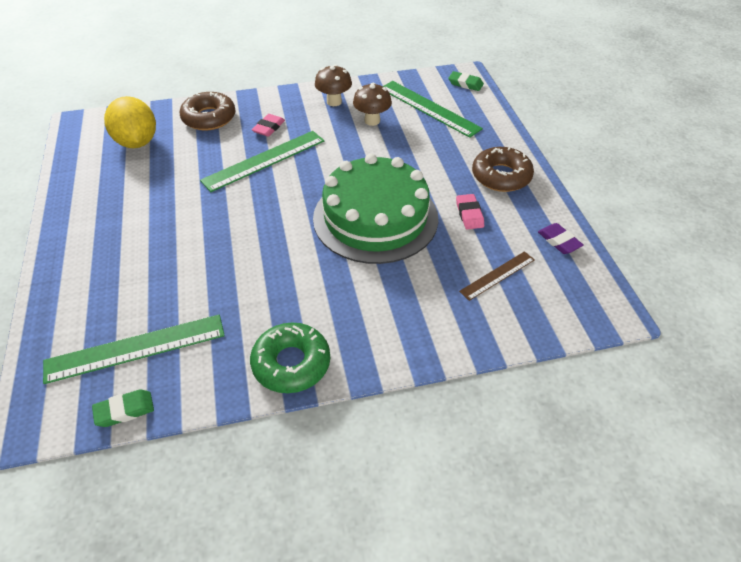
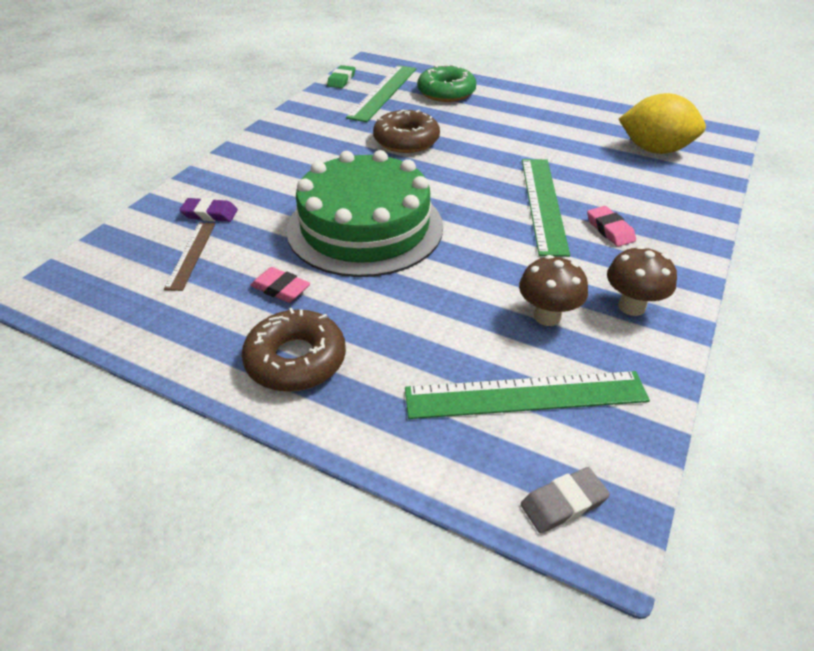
camera: 130 degrees right, 5 degrees down
brown donut [180,92,236,131] -> brown donut moved to [373,110,440,153]
green donut [250,323,330,393] -> green donut moved to [417,65,476,102]
green eraser [448,71,484,91] -> grey eraser [521,467,610,533]
purple eraser [538,223,584,254] -> purple eraser moved to [180,198,238,222]

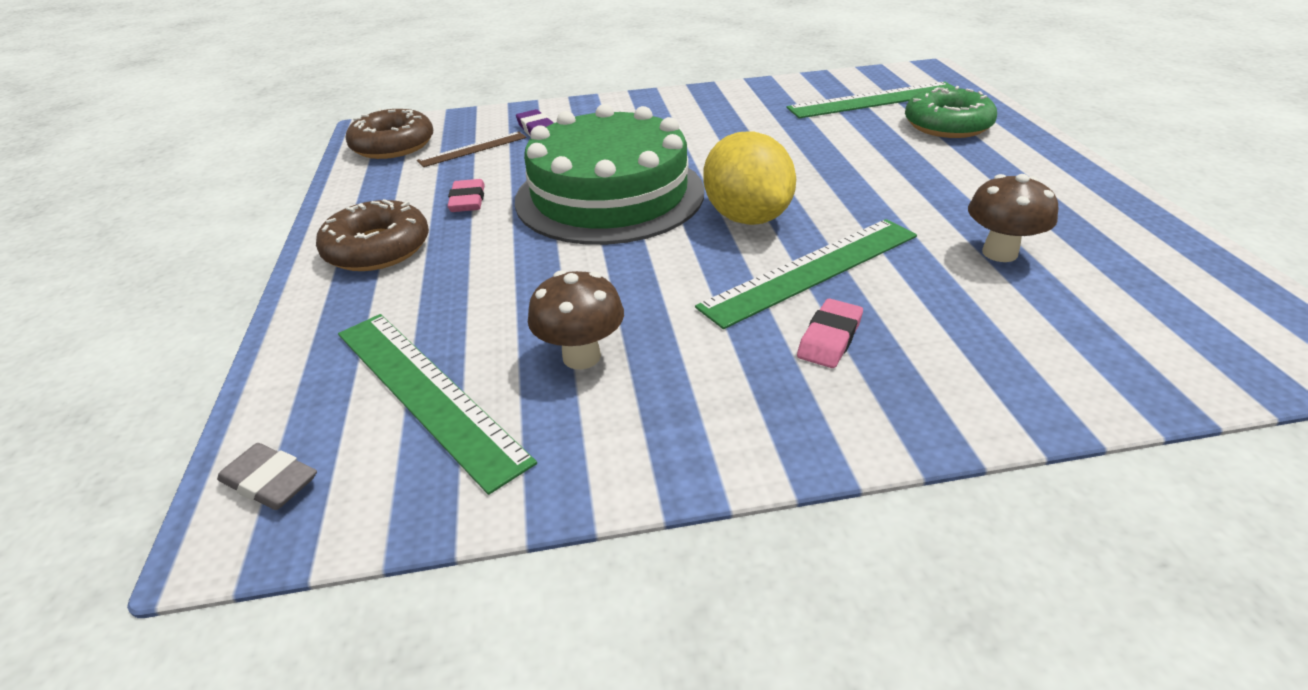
camera: 55 degrees right, 5 degrees down
green eraser [327,65,355,88] -> none
brown donut [373,110,440,153] -> brown donut moved to [346,108,433,159]
brown mushroom [607,246,677,316] -> brown mushroom moved to [968,174,1058,262]
yellow lemon [619,93,706,154] -> yellow lemon moved to [703,131,796,225]

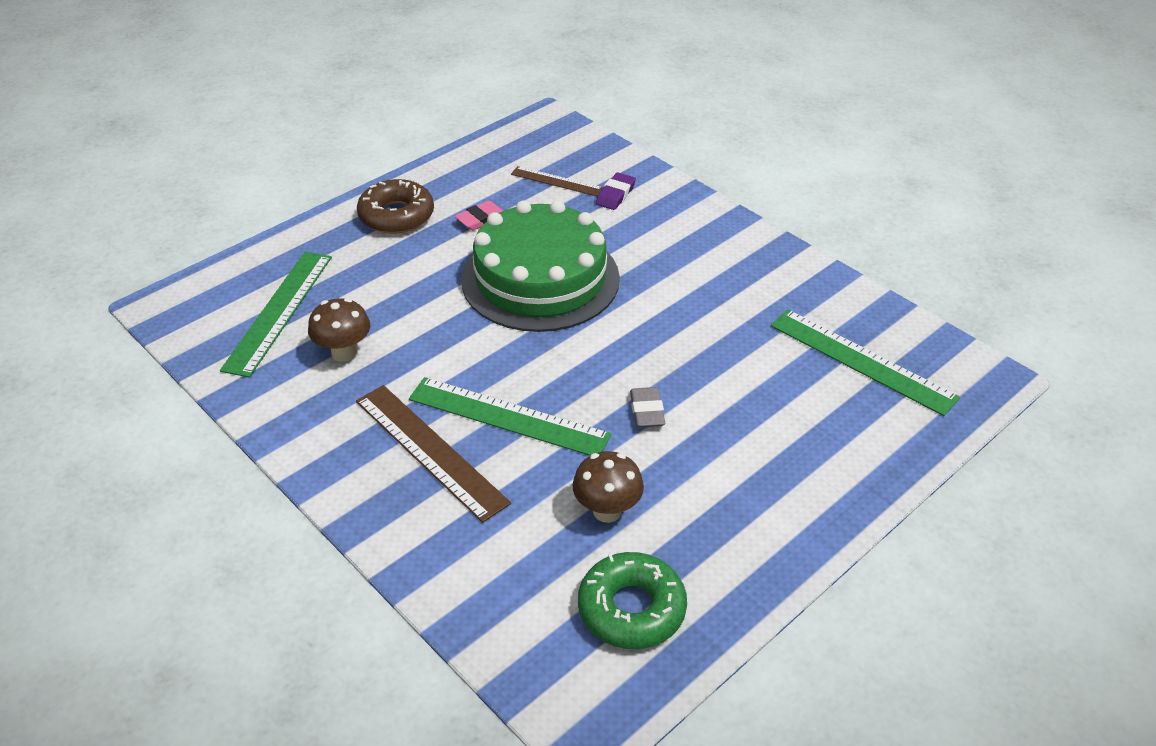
camera: 55 degrees right, 5 degrees up
grey eraser [217,443,317,510] -> grey eraser moved to [630,387,665,427]
brown donut [346,108,433,159] -> none
yellow lemon [703,131,796,225] -> none
pink eraser [797,299,863,368] -> brown ruler [356,385,511,523]
green donut [905,86,997,138] -> green donut moved to [578,552,687,649]

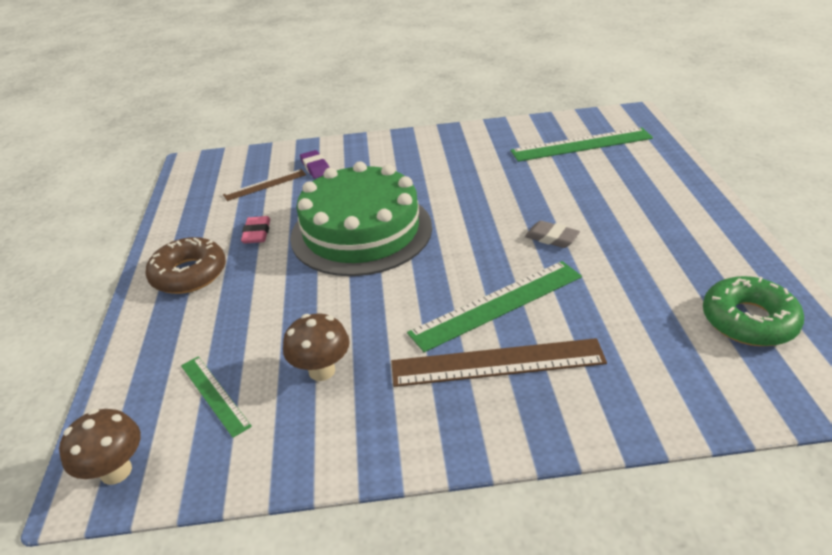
camera: 50 degrees left, 5 degrees down
green ruler [220,252,332,378] -> green ruler [181,356,252,438], size x0.57
brown mushroom [573,451,644,523] -> brown mushroom moved to [59,409,141,485]

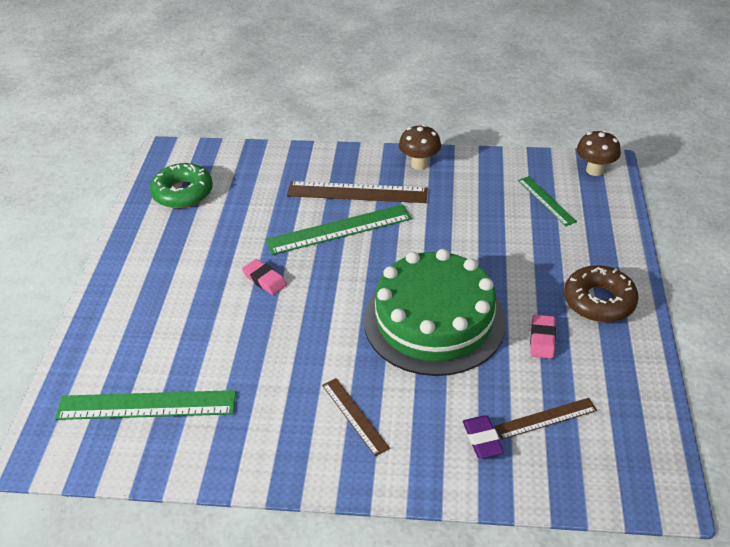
camera: 170 degrees left, 5 degrees up
brown mushroom [283,313,350,381] -> brown mushroom moved to [399,124,441,170]
grey eraser [525,221,580,248] -> pink eraser [242,259,287,295]
none -> brown ruler [322,378,390,457]

